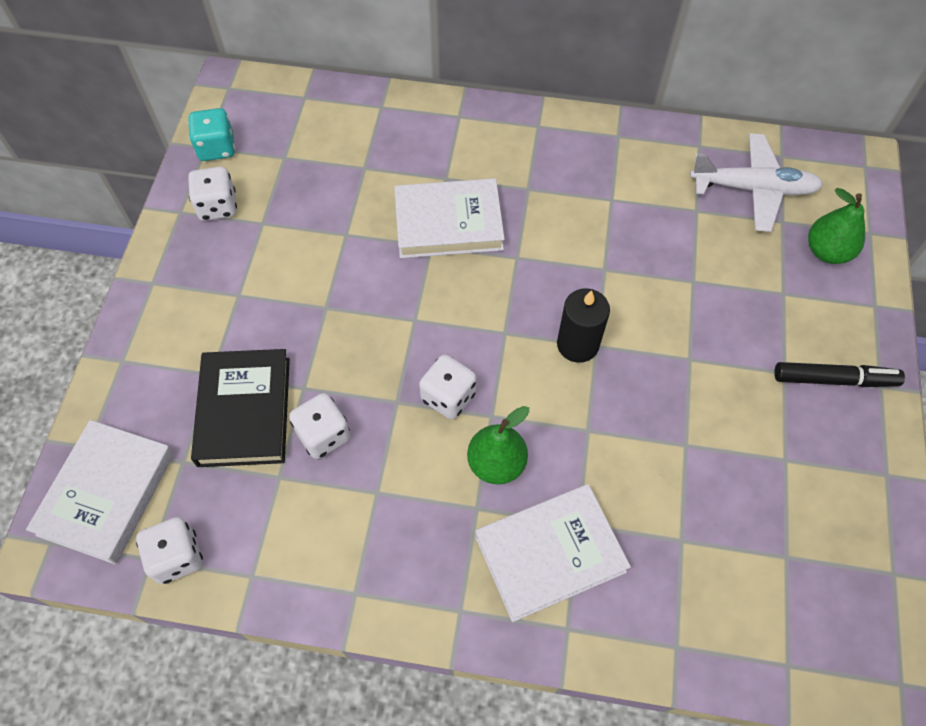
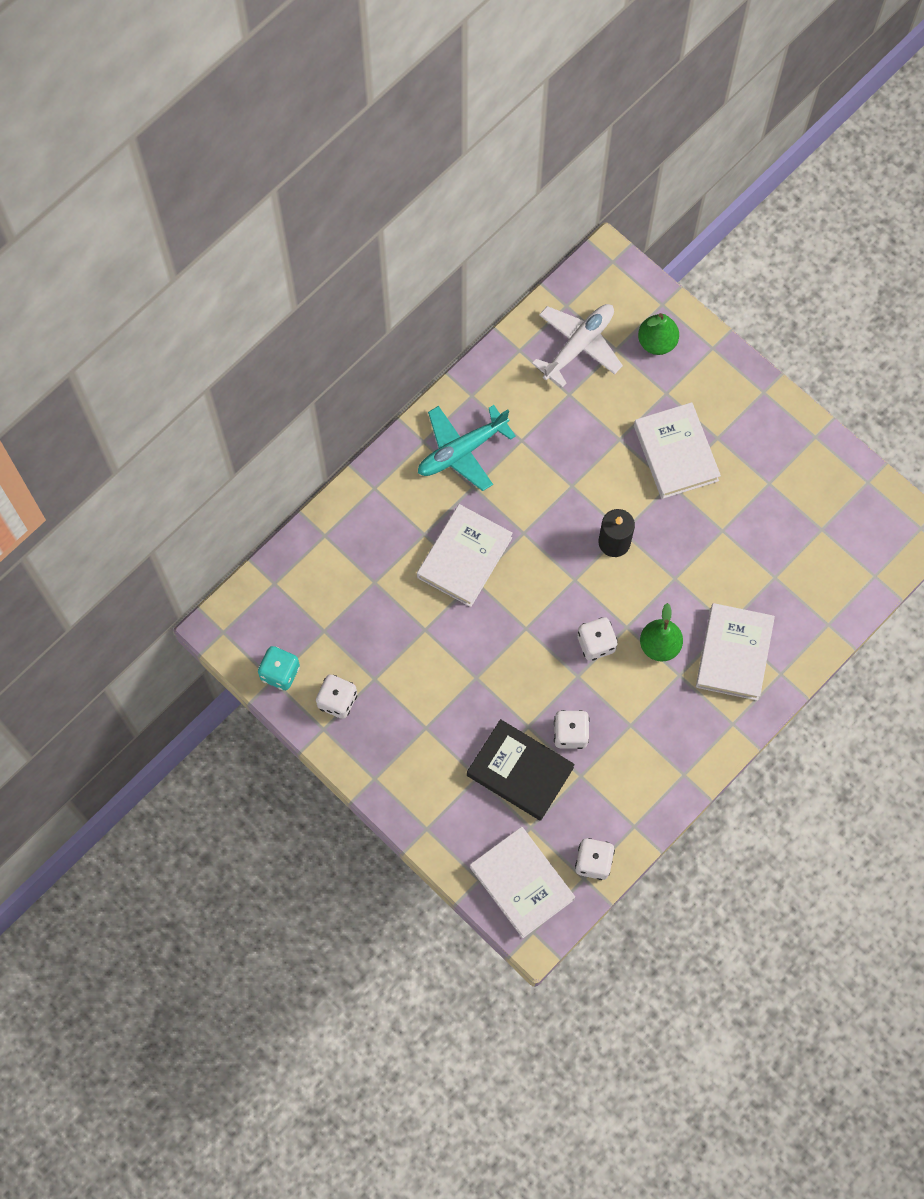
camera: 55 degrees left, 10 degrees up
black marker [774,362,905,387] -> none
none -> turquoise plane [418,405,516,491]
none -> white book [634,402,721,499]

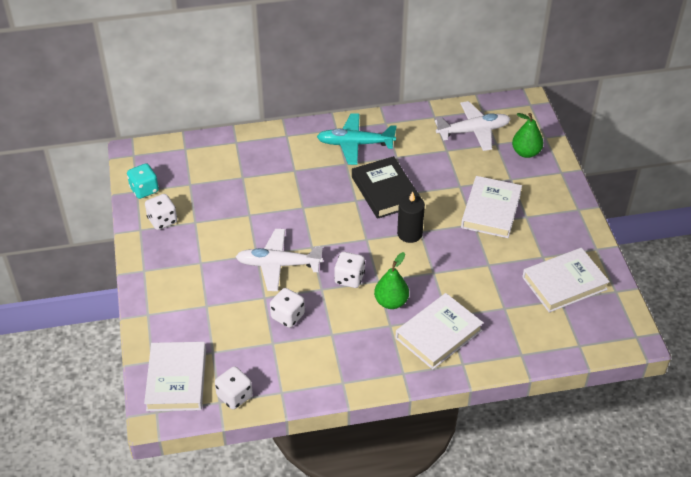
camera: 35 degrees right, 25 degrees down
white book [417,504,513,607] -> white book moved to [522,248,610,313]
black book [467,719,575,821] -> black book moved to [352,156,421,219]
none -> white plane [236,229,323,291]

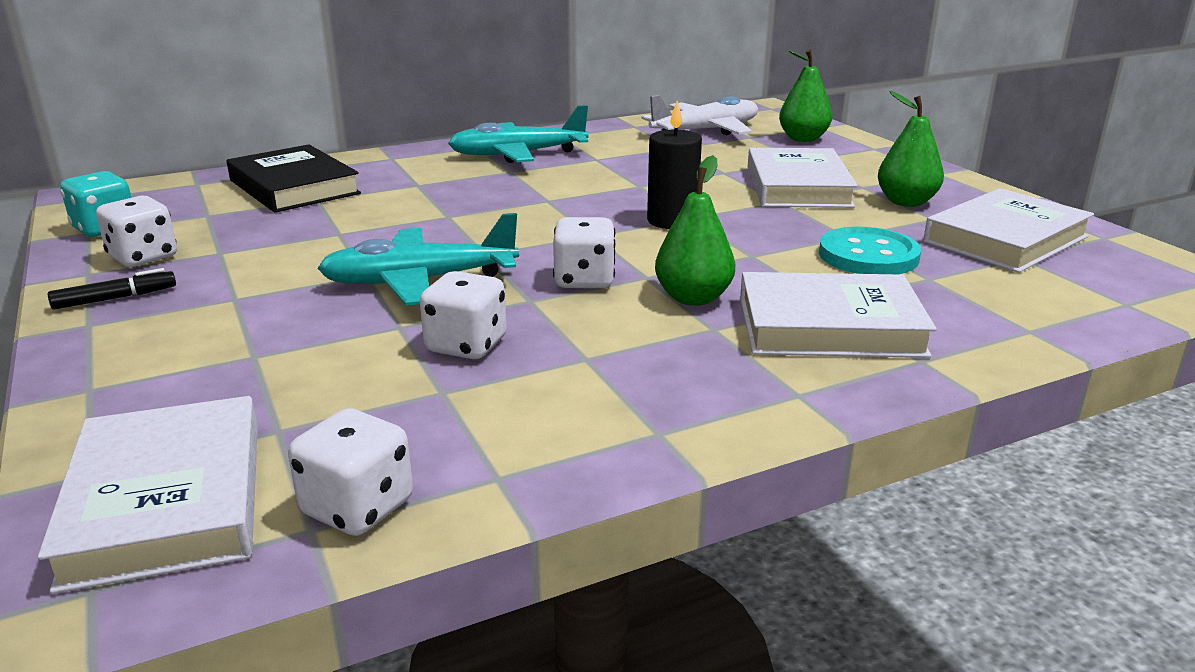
camera: 15 degrees left, 20 degrees down
white plane [236,229,323,291] -> turquoise plane [317,213,519,305]
black book [352,156,421,219] -> black book moved to [227,144,361,213]
white book [396,293,483,370] -> white book turned 60 degrees clockwise [740,272,937,358]
none -> black marker [48,268,176,310]
none -> turquoise button [819,227,921,274]
none -> green pear [878,91,944,207]

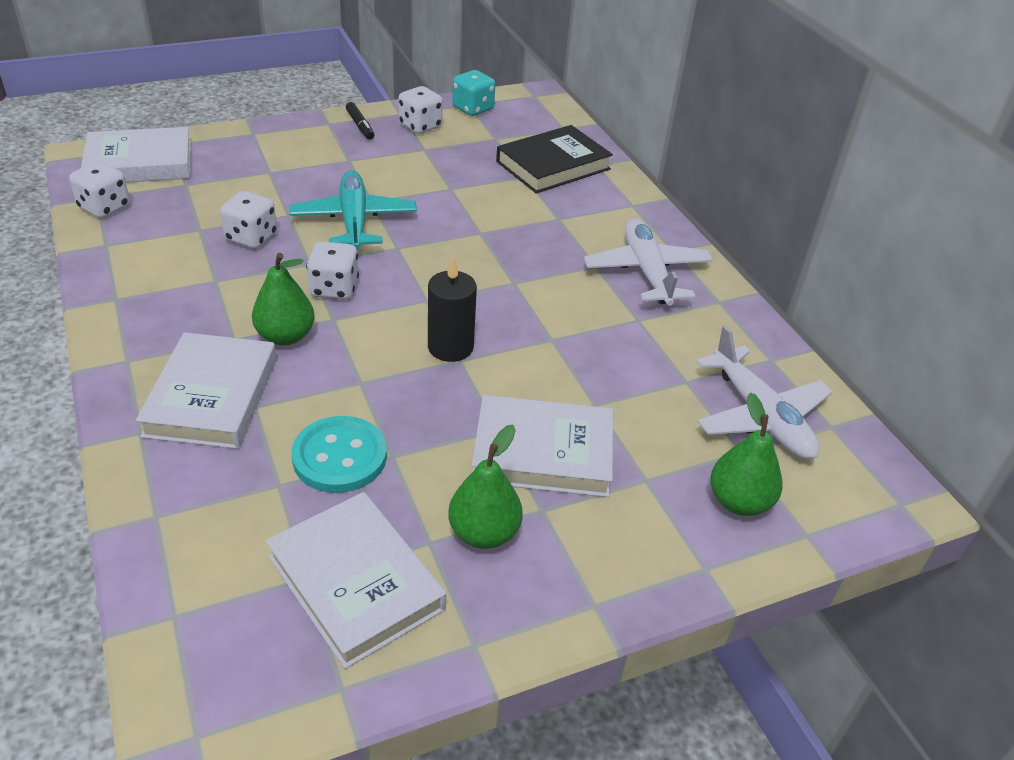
camera: 90 degrees right, 15 degrees up
turquoise plane [448,105,588,163] -> white plane [584,218,713,306]

